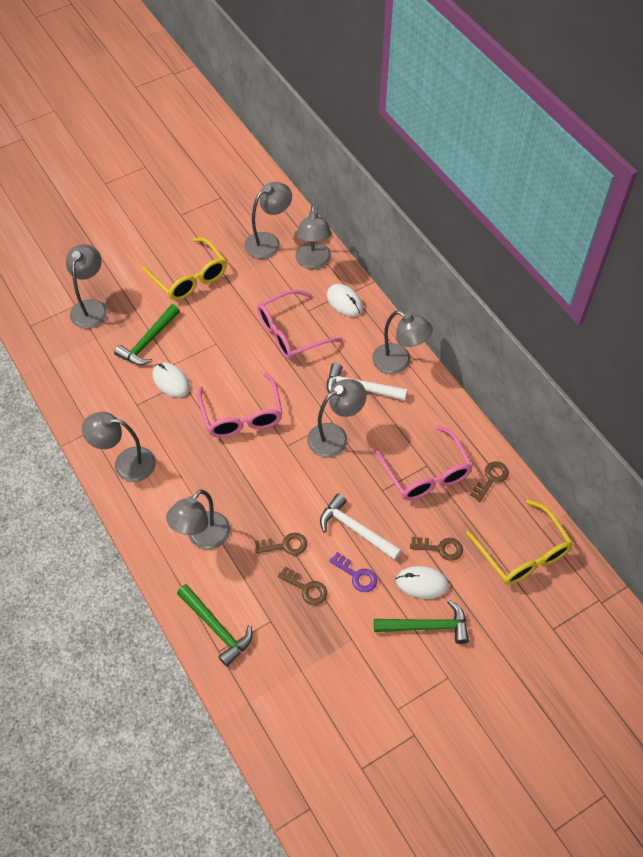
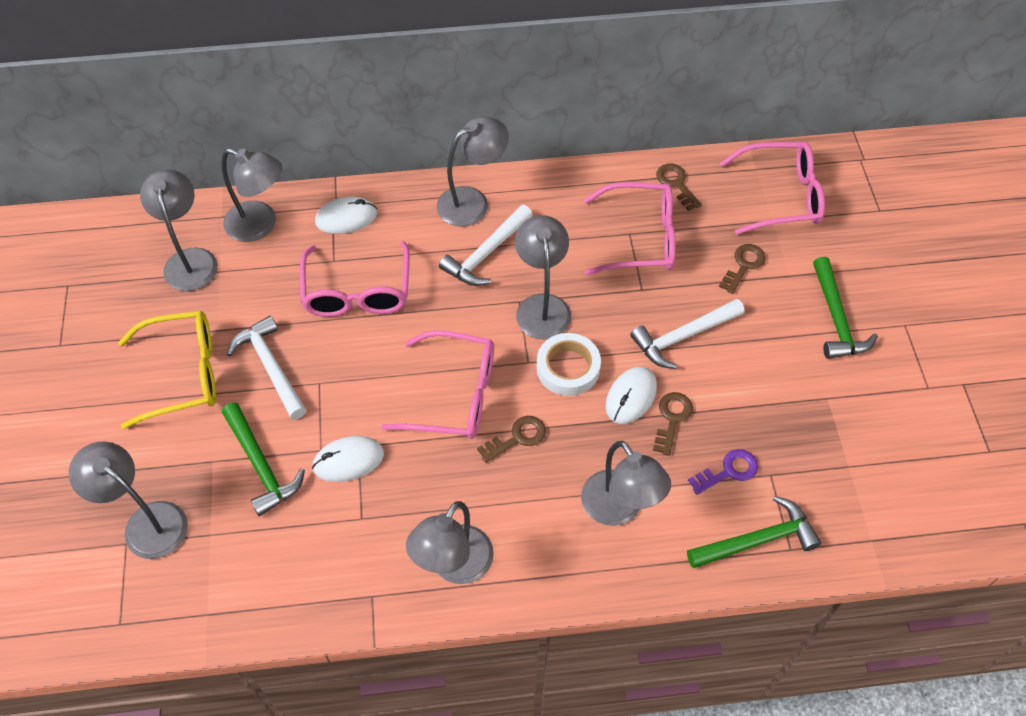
camera: 65 degrees left, 0 degrees up
brown key [278,566,327,605] -> brown key moved to [477,416,546,463]
purple key [329,552,377,592] -> purple key moved to [688,449,758,495]
green hammer [374,600,469,644] -> green hammer turned 150 degrees clockwise [813,257,878,359]
white mouse [396,566,449,599] -> white mouse moved to [606,367,657,424]
yellow glasses [466,500,573,585] -> pink glasses [720,142,825,235]
none -> white hammer [227,316,307,420]
none -> white tape [537,333,601,396]

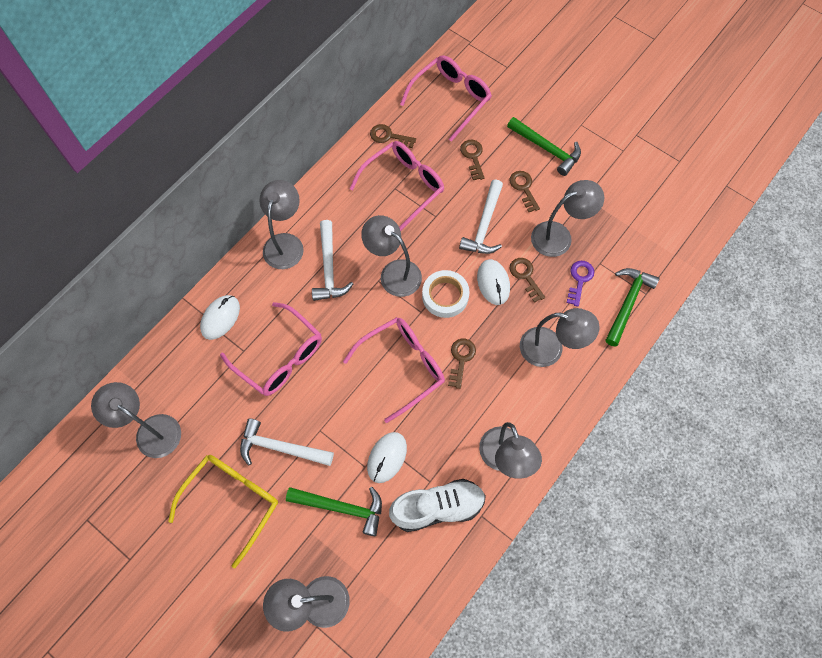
camera: 45 degrees left, 10 degrees up
grey lamp [221,148,282,242] -> grey lamp moved to [531,180,604,257]
none -> white shoe [389,479,486,532]
none -> brown key [509,171,540,212]

